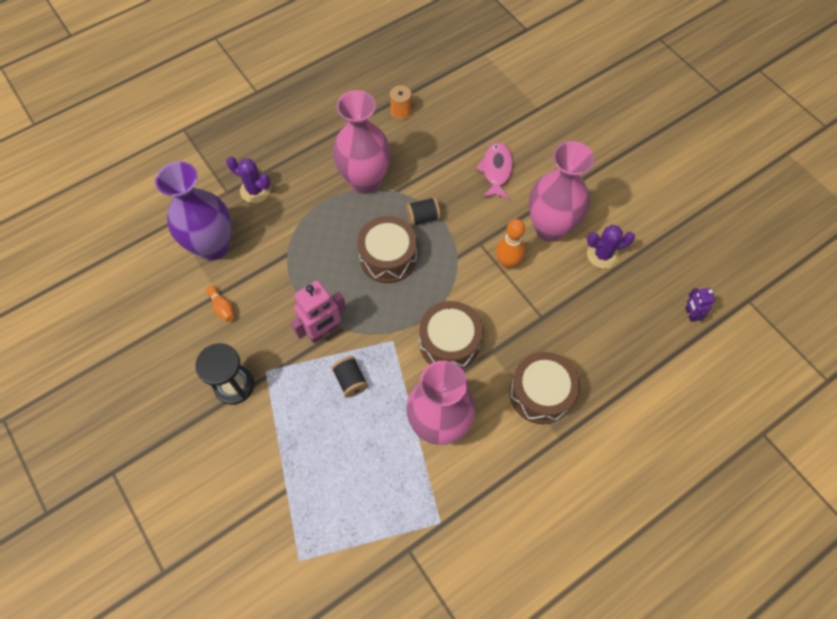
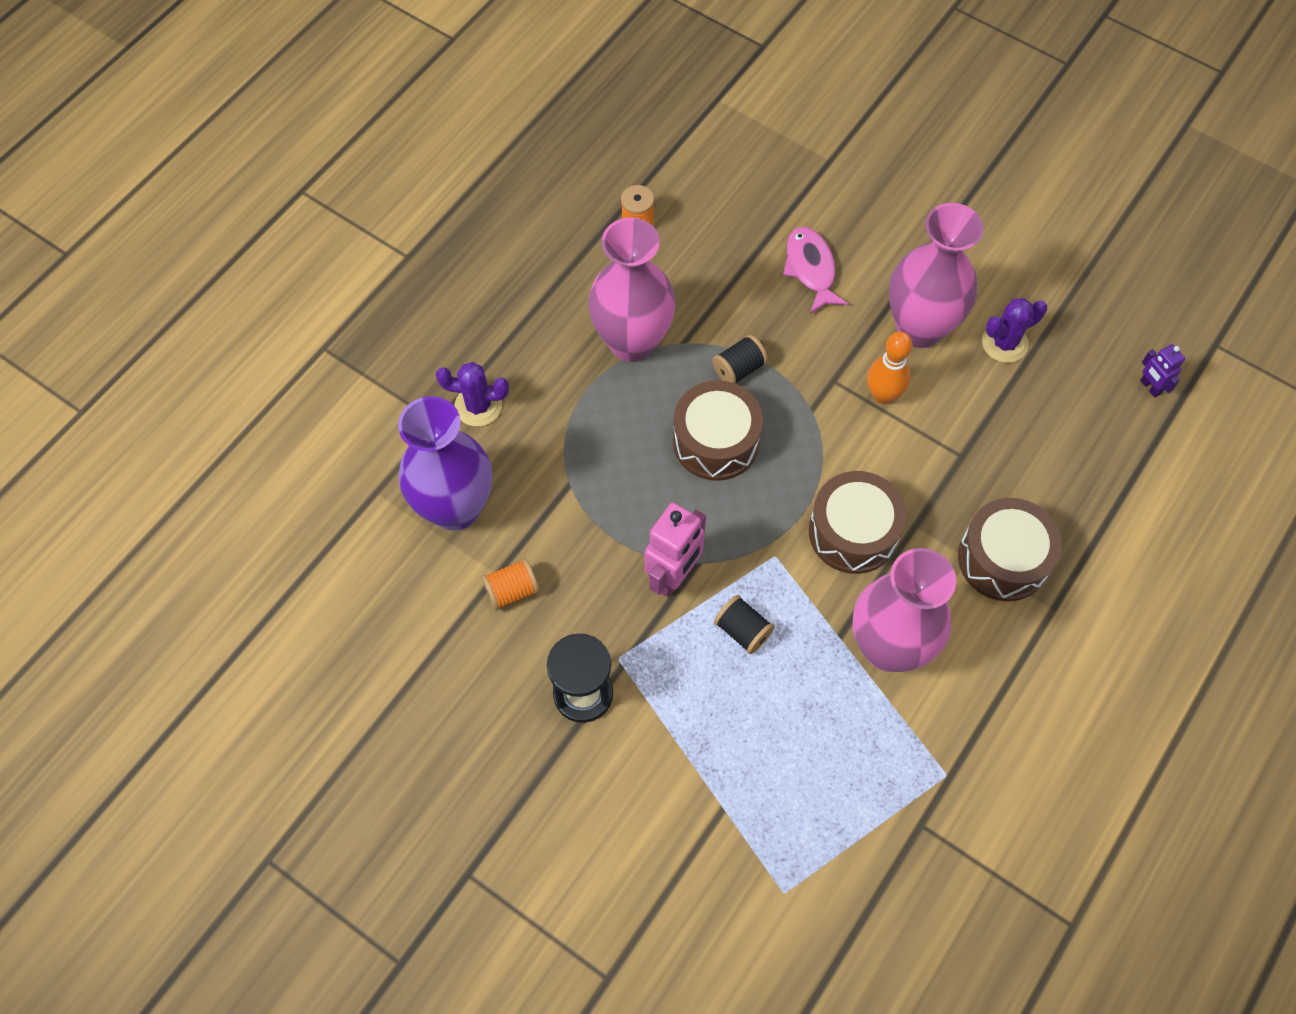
camera: 20 degrees left, 0 degrees up
orange bowling pin [206,285,234,322] -> orange spool [482,558,540,610]

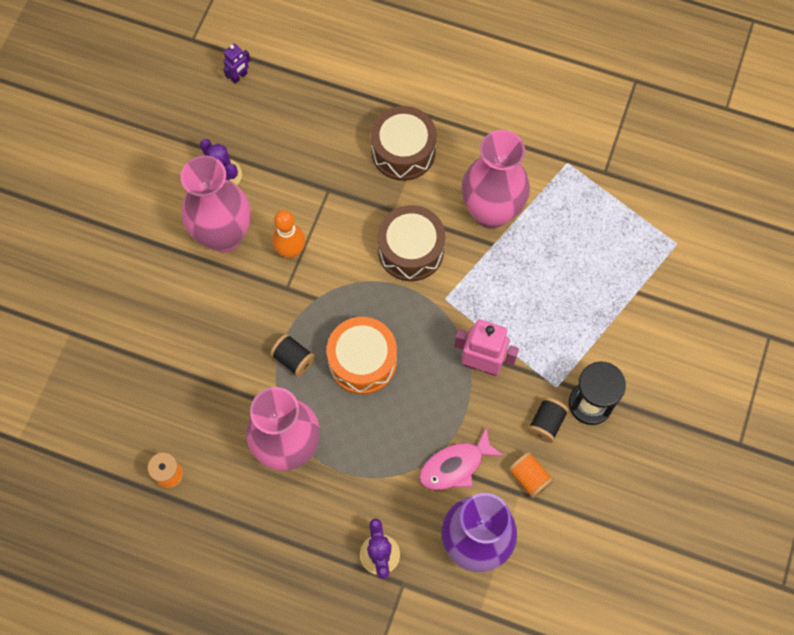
camera: 105 degrees left, 5 degrees up
brown drum [673,380,763,481] -> orange drum [327,317,397,394]
black spool [714,595,775,654] -> black spool moved to [528,397,569,443]
pink fish [783,227,849,314] -> pink fish moved to [419,428,504,490]

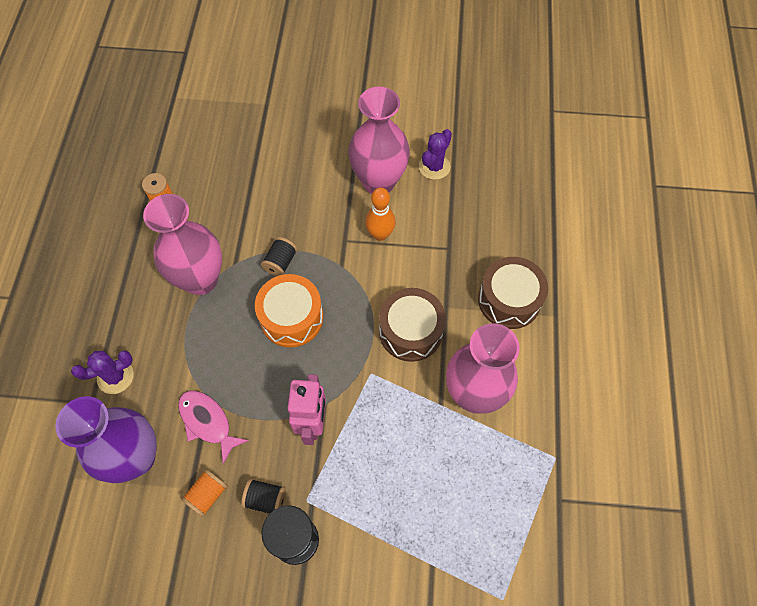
camera: 75 degrees right, 5 degrees down
purple robot [223,43,250,84] -> none

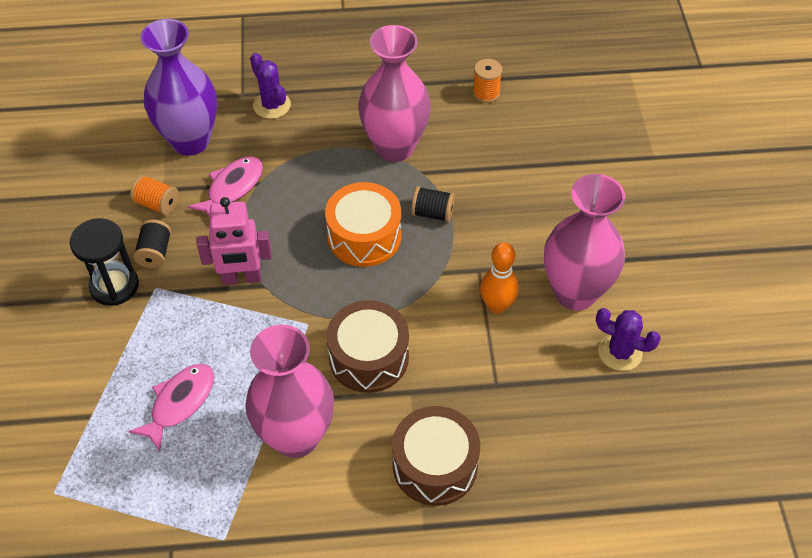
camera: 80 degrees right, 10 degrees down
none -> pink fish [128,364,214,452]

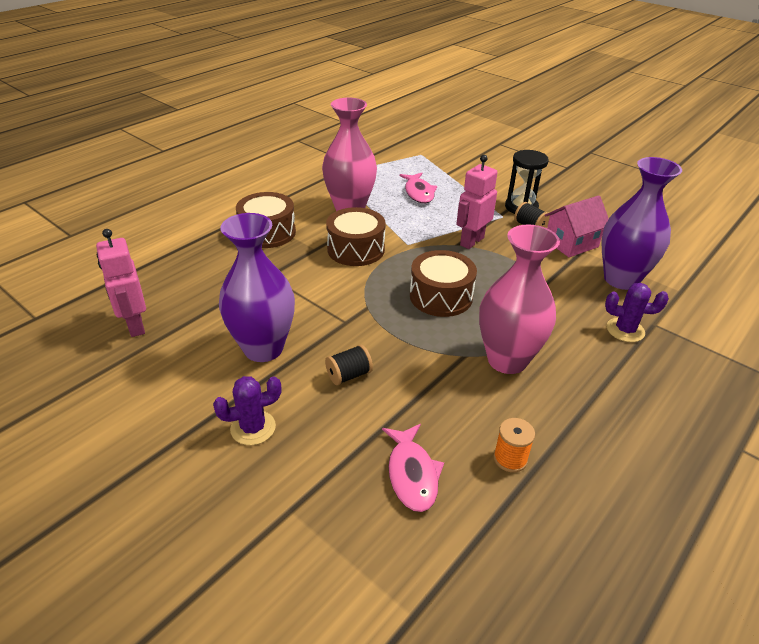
camera: 135 degrees right, 15 degrees down
orange spool [130,175,179,215] -> pink house [545,195,609,257]
pink fish [188,156,263,217] -> pink fish moved to [382,424,444,512]
orange drum [325,182,401,267] -> brown drum [410,250,477,317]
black spool [411,186,455,222] -> black spool moved to [325,344,373,385]
orange bowling pin [480,242,519,313] -> none
pink vase [544,174,625,310] -> purple vase [219,213,295,362]
purple cactus [596,308,661,371] -> purple cactus moved to [213,376,281,445]
none -> pink robot [96,229,146,337]

